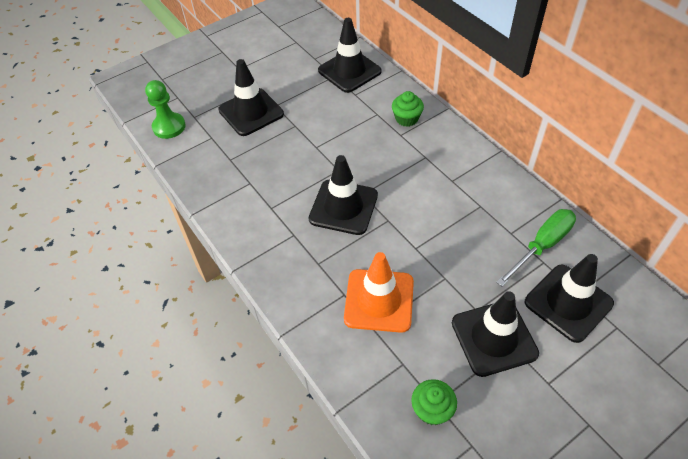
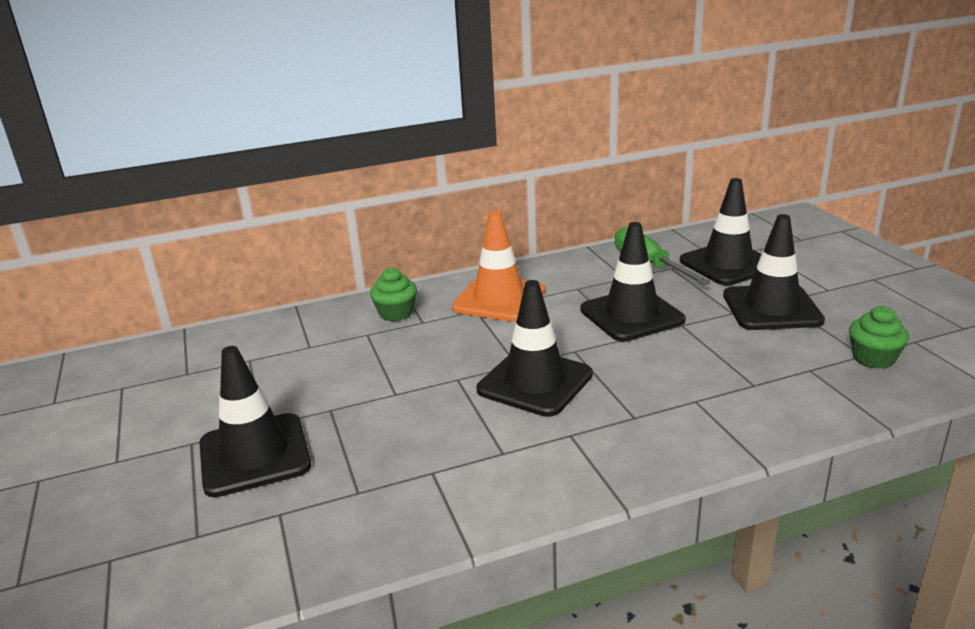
camera: 75 degrees left, 25 degrees down
green pawn [145,80,186,139] -> none
black traffic cone [318,18,382,93] -> black traffic cone moved to [580,222,686,342]
orange traffic cone [344,252,414,333] -> orange traffic cone moved to [452,210,545,322]

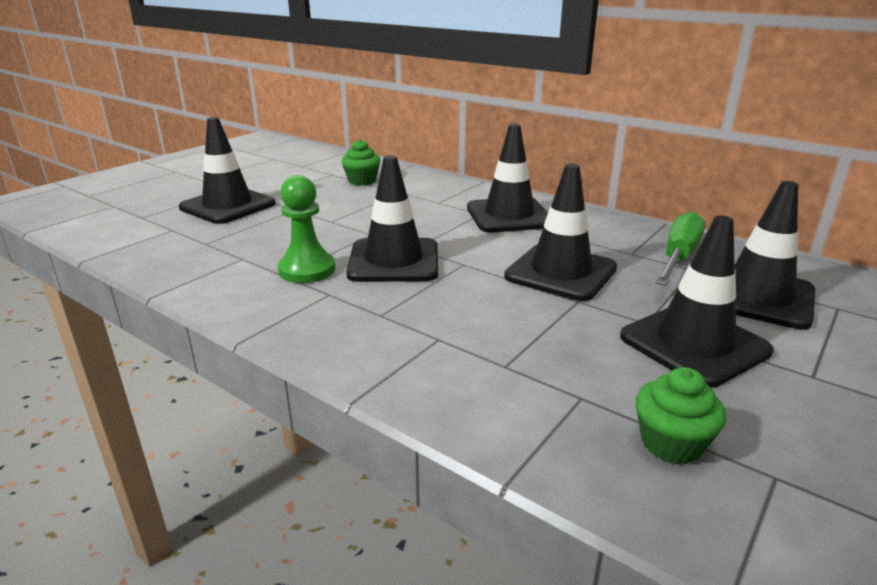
camera: 55 degrees right, 0 degrees up
green cupcake [370,268,417,321] -> green cupcake moved to [342,139,381,186]
orange traffic cone [452,210,545,322] -> black traffic cone [467,124,548,233]
none -> green pawn [278,175,335,283]

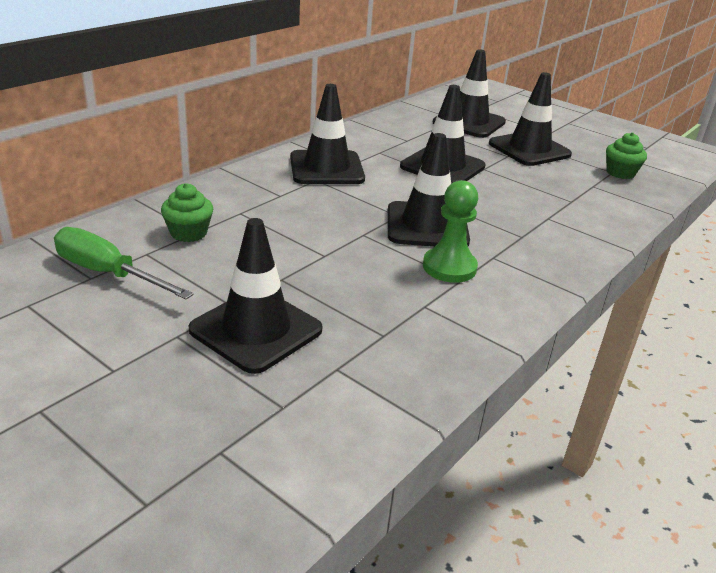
camera: 90 degrees left, 5 degrees up
green screwdriver [655,212,705,286] -> green screwdriver moved to [54,227,194,299]

